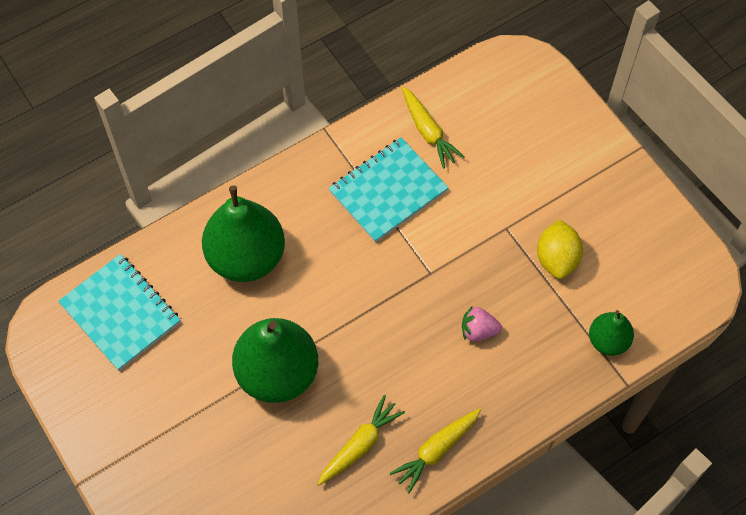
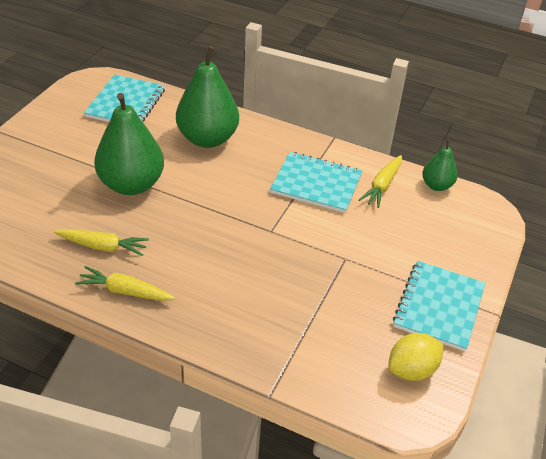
camera: 55 degrees right, 20 degrees down
pink strawberry [462,306,502,342] -> none
yellow lemon [537,219,583,279] -> yellow lemon moved to [388,333,443,381]
green pear [589,310,634,356] -> green pear moved to [422,139,458,191]
none -> turquoise notebook [393,261,485,352]

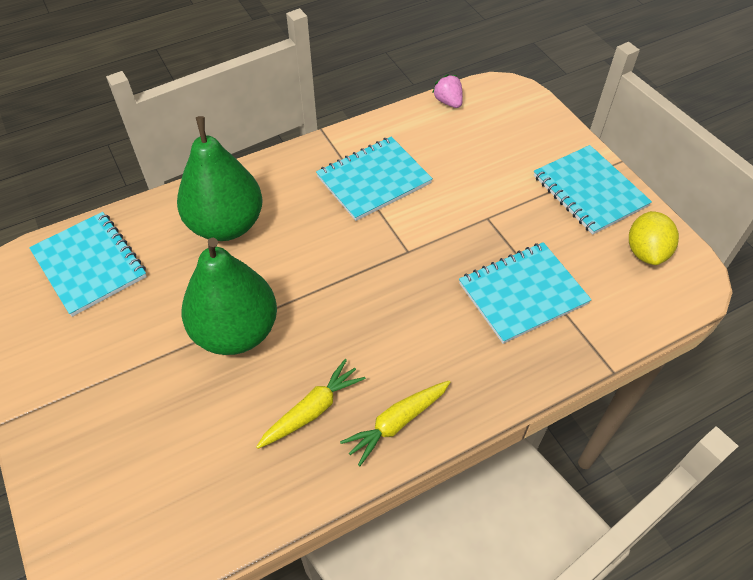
camera: 50 degrees left, 10 degrees up
yellow carrot [359,155,402,208] -> none
green pear [422,139,458,191] -> pink strawberry [432,74,463,108]
none -> turquoise notebook [459,242,592,344]

